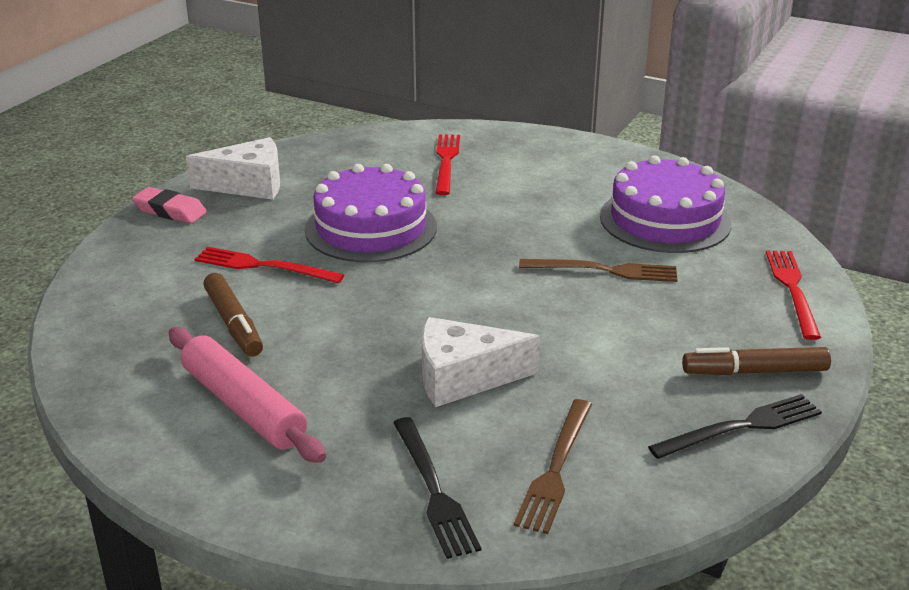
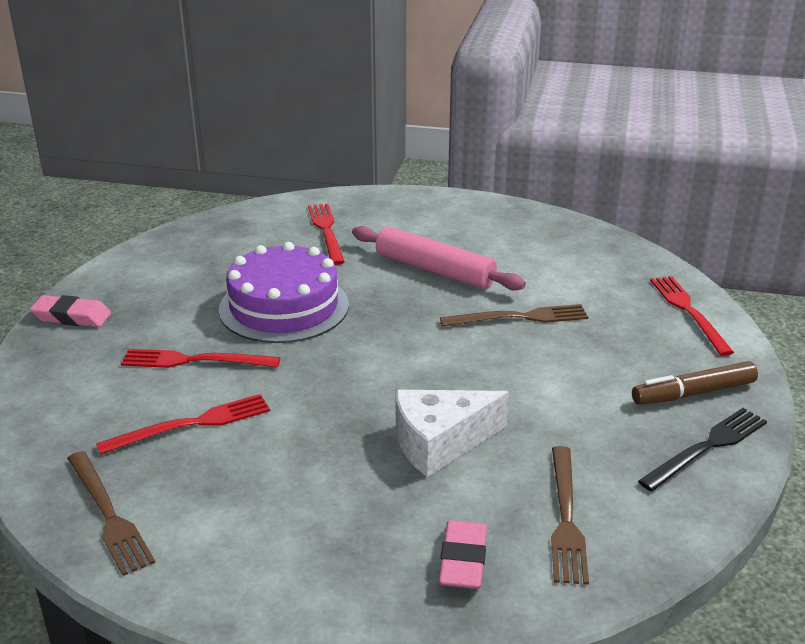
camera: 15 degrees left, 0 degrees up
pink rolling pin [169,327,326,463] -> pink rolling pin moved to [352,226,526,291]
white cheese [186,137,280,200] -> none
brown marker [203,273,263,357] -> red fork [96,394,270,455]
black fork [393,417,481,559] -> pink eraser [439,520,487,589]
purple cake [600,155,732,253] -> none
none -> brown fork [67,451,155,576]

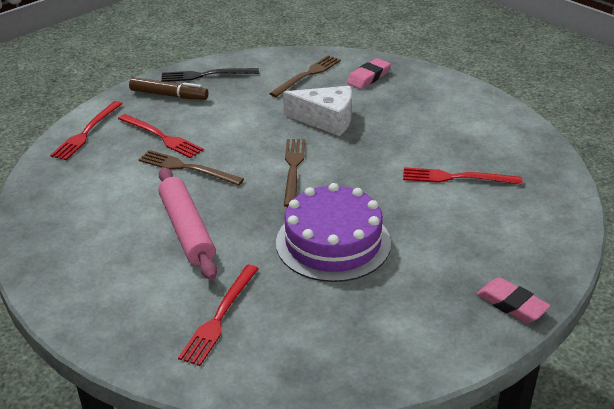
camera: 145 degrees left, 5 degrees up
brown fork [67,451,155,576] -> brown fork moved to [284,139,305,207]
red fork [121,349,280,368] -> red fork moved to [118,114,204,158]

